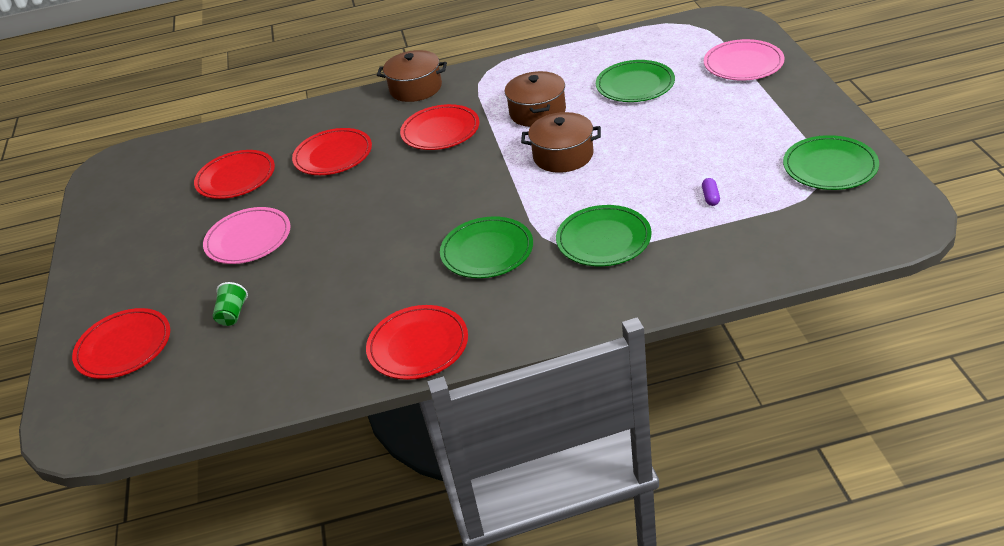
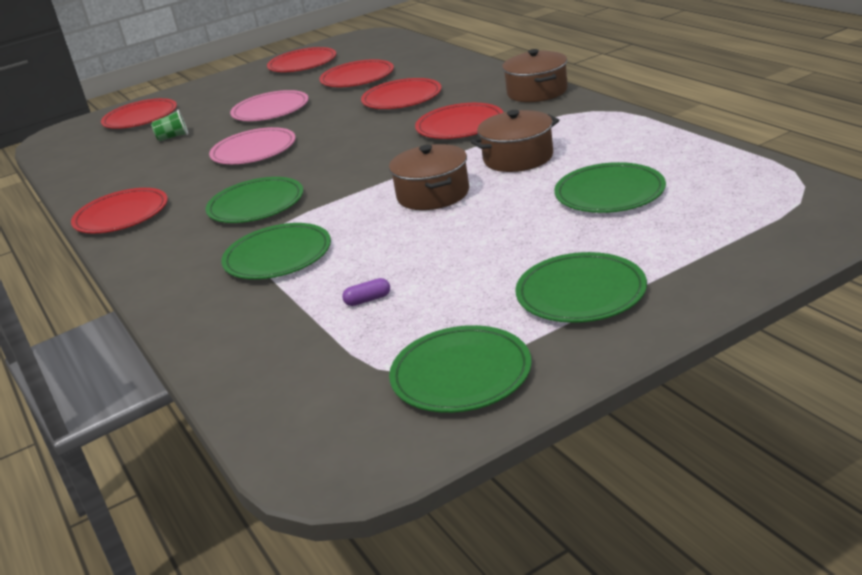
camera: 70 degrees right, 10 degrees down
pink plate [704,39,784,81] -> pink plate moved to [209,127,296,164]
none -> red plate [267,47,336,72]
none -> green plate [515,252,647,323]

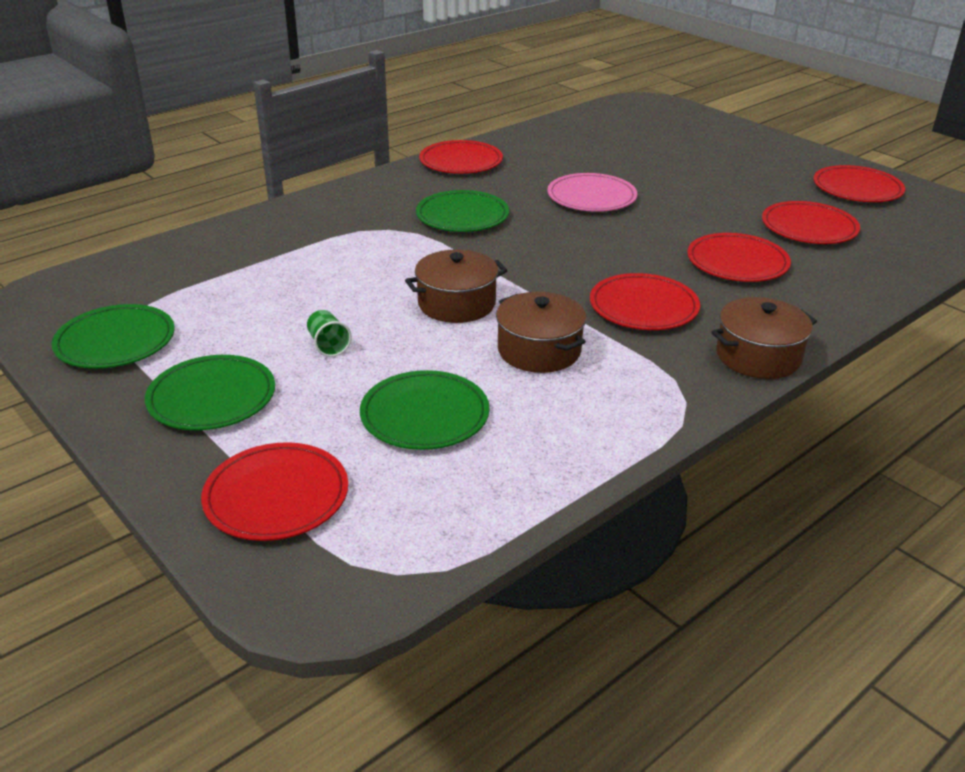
camera: 75 degrees right, 5 degrees up
red plate [101,98,177,129] -> red plate moved to [201,442,348,541]
green cup [151,110,188,141] -> green cup moved to [307,310,352,357]
green plate [221,223,331,279] -> none
pink plate [230,90,309,121] -> none
purple capsule [342,278,390,306] -> none

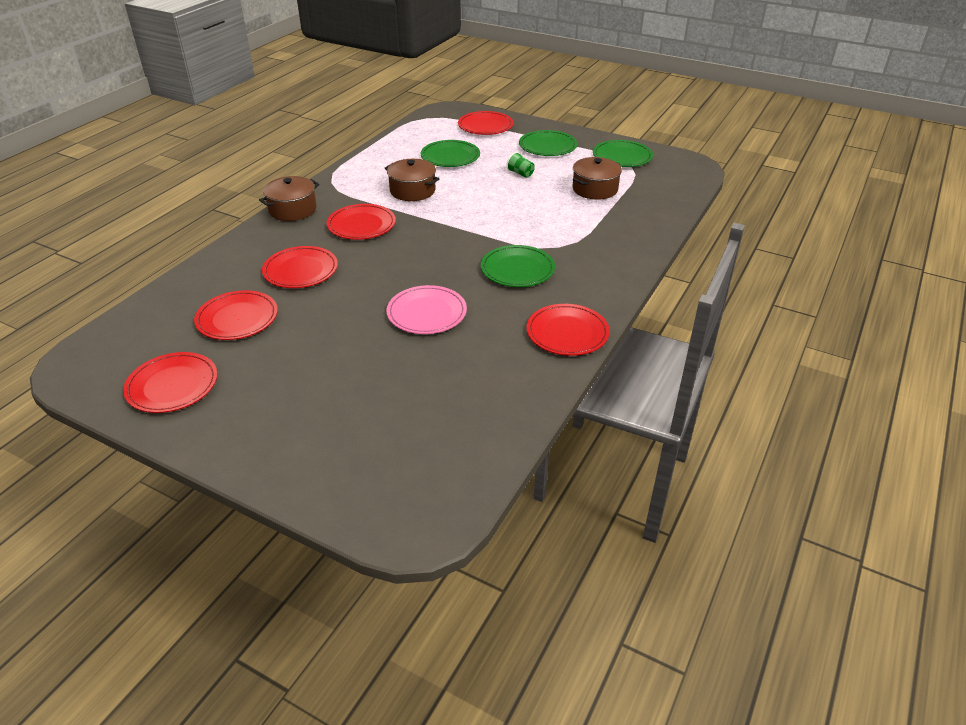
camera: 160 degrees right, 5 degrees up
brown pot [405,249,507,323] -> brown pot moved to [573,157,622,200]

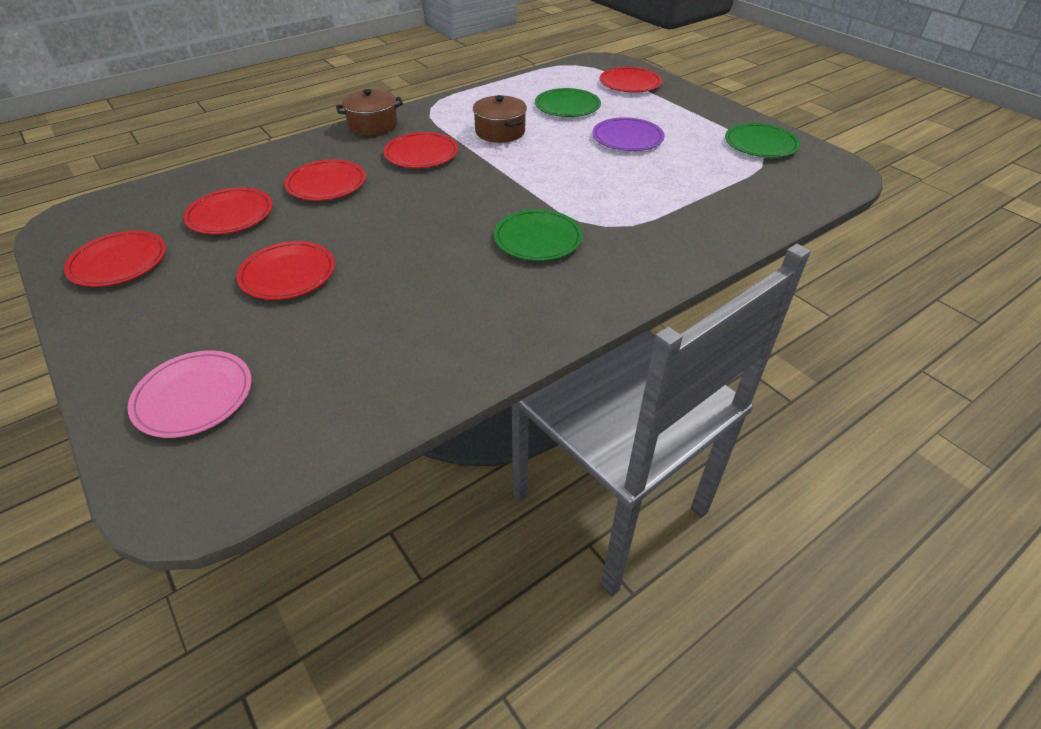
camera: 25 degrees right, 5 degrees up
pink plate [386,285,467,334] -> pink plate moved to [128,350,252,438]
green cup [507,152,535,178] -> purple plate [592,117,665,151]
green plate [519,130,577,156] -> none
red plate [526,304,610,356] -> red plate moved to [237,241,335,300]
brown pot [573,157,622,200] -> none

